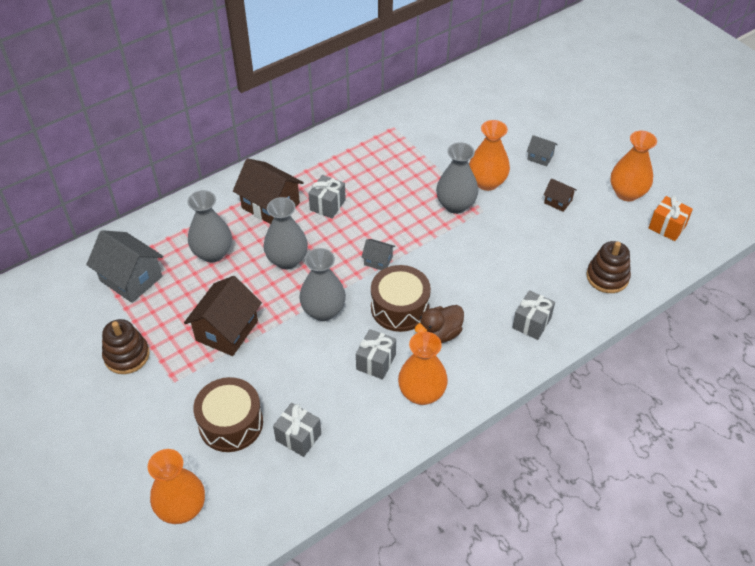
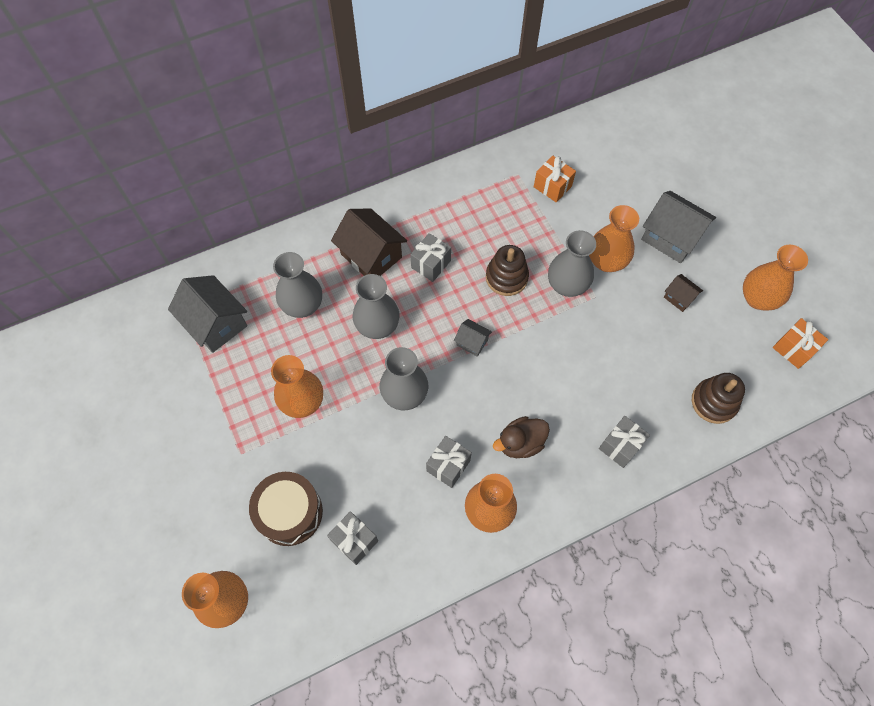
camera: 10 degrees right, 15 degrees up
brown stacking toy [102,319,150,374] -> brown stacking toy moved to [486,245,529,296]
brown house [184,276,262,356] -> orange vase [271,355,323,418]
brown drum [371,265,431,332] -> none
grey house [527,135,558,166] -> grey house [641,191,716,263], size x1.99
none -> orange gift [534,155,576,203]

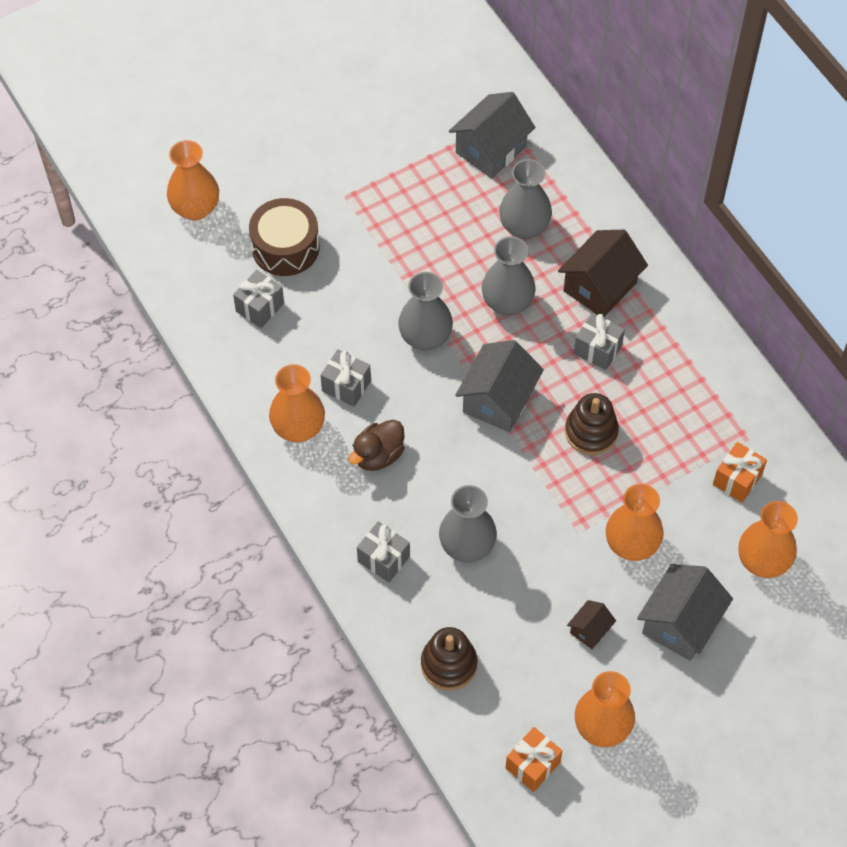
camera: 85 degrees right, 5 degrees down
orange vase [271,355,323,418] -> orange vase moved to [738,501,798,578]
grey house [454,319,492,357] -> grey house [455,340,544,432], size x1.99
brown duck [493,416,550,458] -> brown duck turned 105 degrees counterclockwise [348,419,404,471]
grey vase [548,230,596,297] -> grey vase moved to [439,485,497,562]

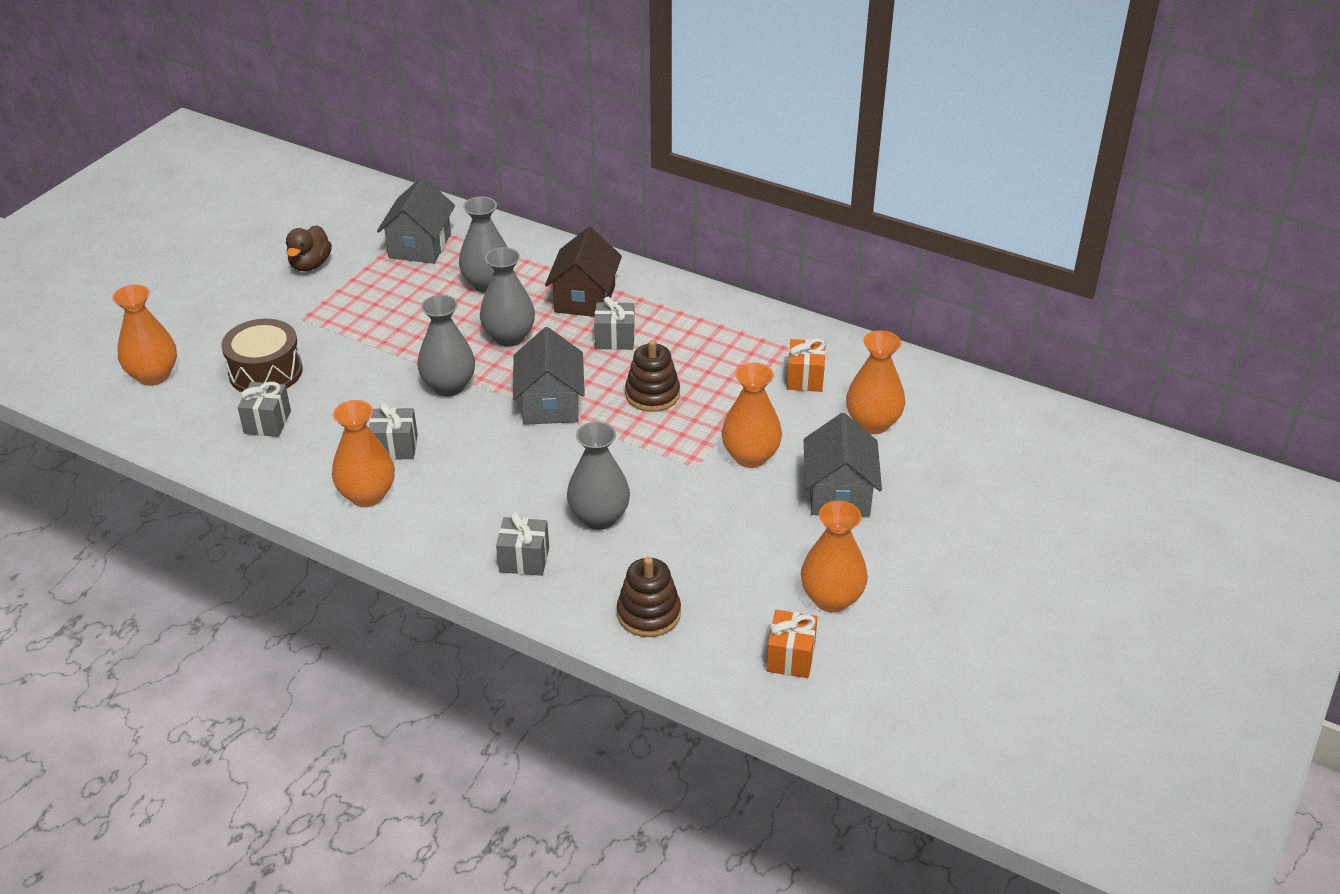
camera: 30 degrees left, 20 degrees down
brown duck [348,419,404,471] -> brown duck moved to [286,225,332,271]
brown house [567,600,616,649] -> none

